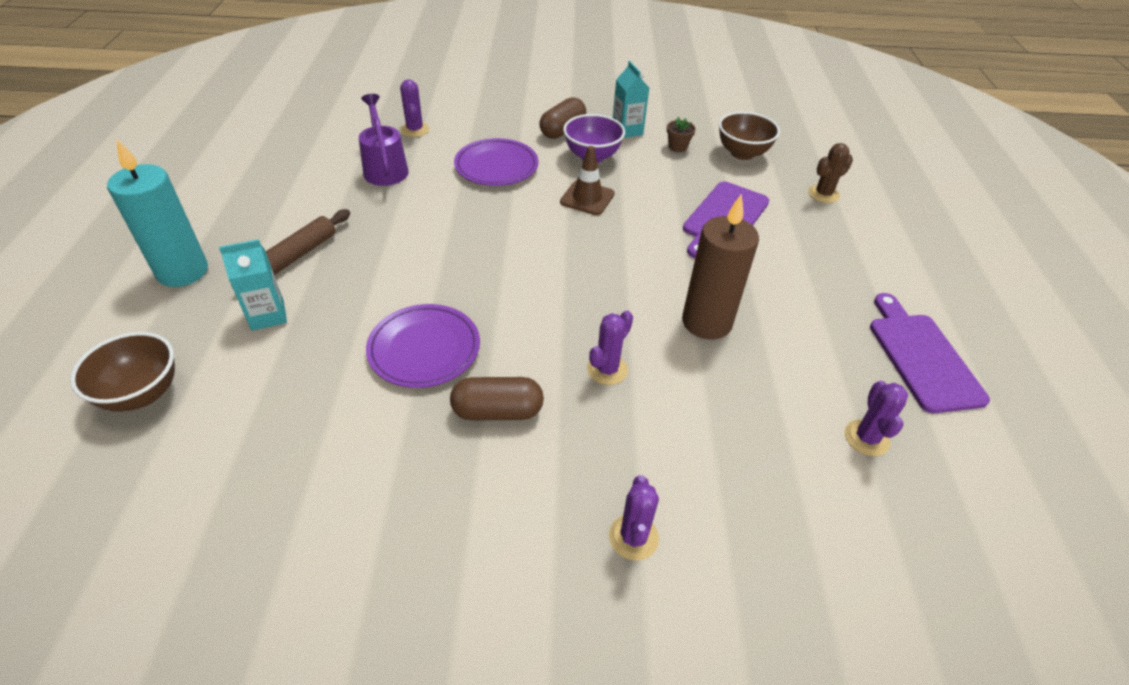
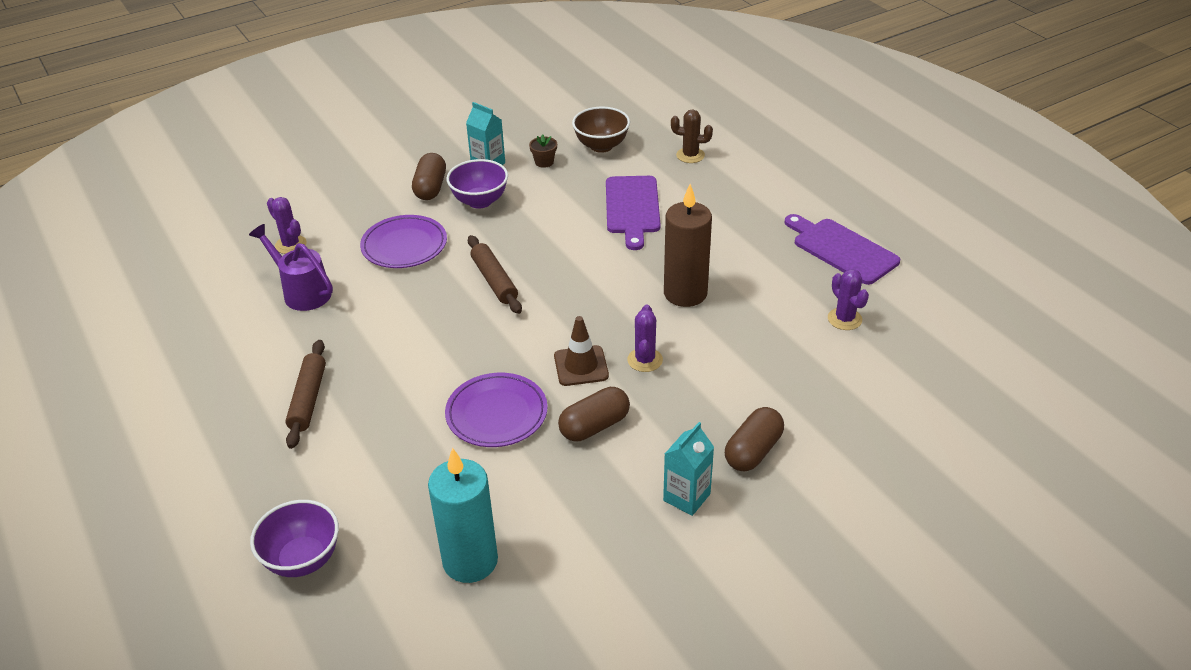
camera: 30 degrees left, 5 degrees down
brown bowl [70,332,175,412] -> purple bowl [250,500,339,577]
turquoise candle [107,139,208,287] -> turquoise candle moved to [428,447,498,583]
turquoise carton [219,239,287,331] -> turquoise carton moved to [663,422,714,516]
brown traffic cone [560,146,615,215] -> brown traffic cone moved to [554,316,609,386]
purple cactus [609,475,659,560] -> brown capsule [725,407,784,471]
brown cactus [808,143,853,203] -> brown cactus turned 75 degrees clockwise [671,109,713,163]
none -> brown rolling pin [468,235,522,314]

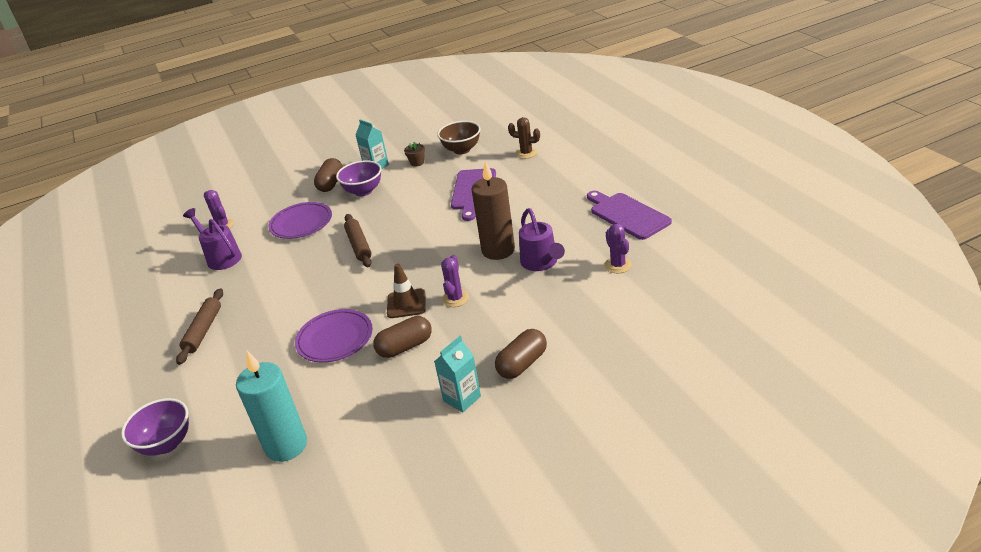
camera: 10 degrees right, 5 degrees down
none -> purple watering can [519,208,565,271]

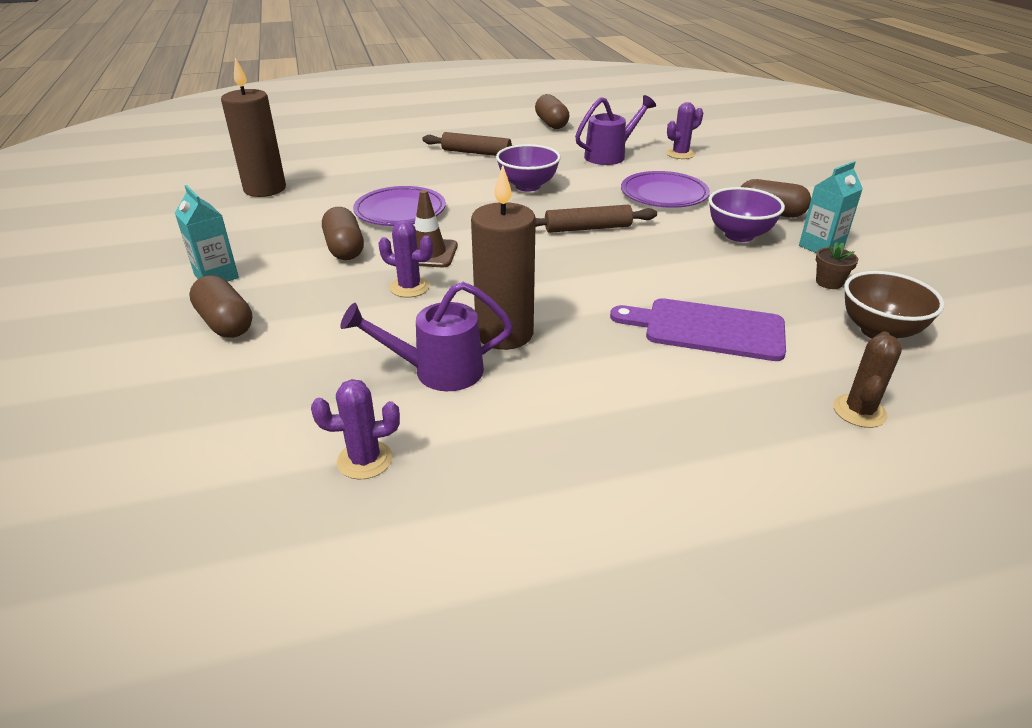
camera: 95 degrees right, 0 degrees up
purple bowl [121,398,189,455] -> purple bowl moved to [496,144,561,191]
turquoise candle [236,351,307,462] -> brown candle [221,57,286,197]
purple cutting board [587,191,672,240] -> none
none -> brown capsule [535,94,569,129]

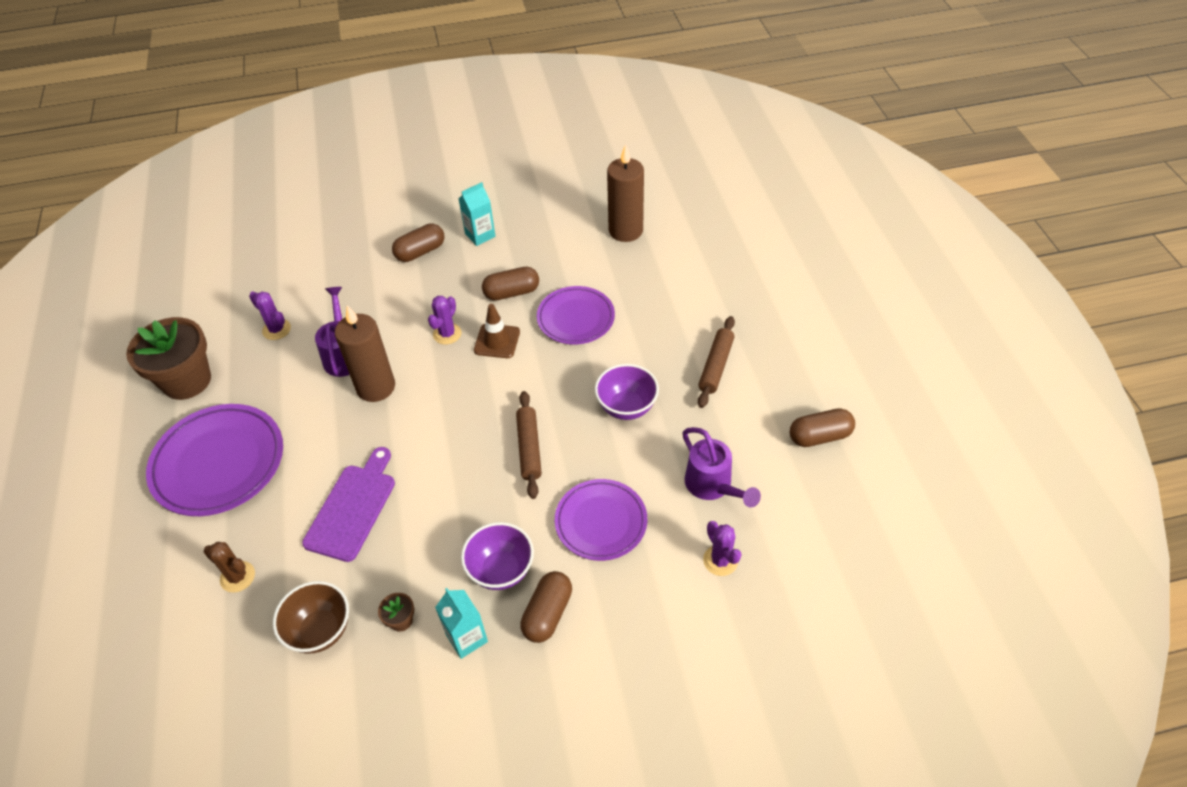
camera: 95 degrees right, 15 degrees up
purple cactus [311,379,400,479] -> purple cactus turned 45 degrees counterclockwise [249,292,291,340]
none -> brown flower pot [126,317,211,400]
none -> purple plate [146,404,283,516]

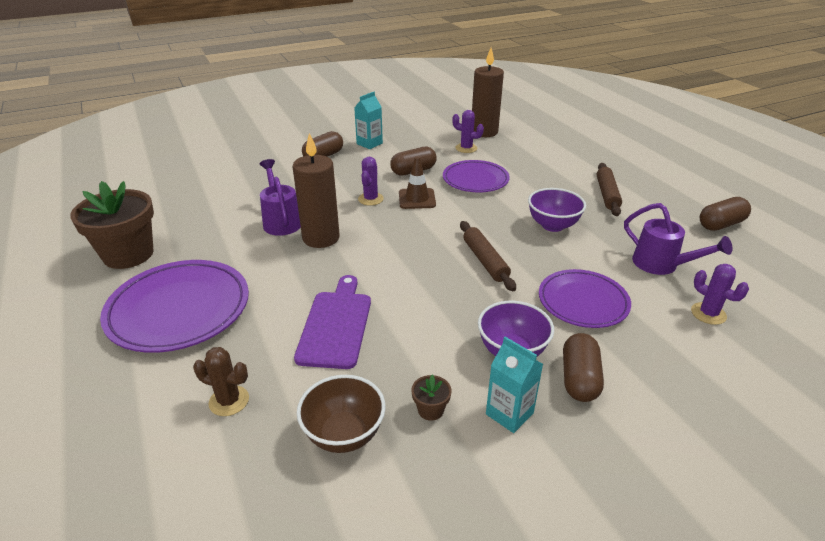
camera: 15 degrees left, 15 degrees down
purple cactus [249,292,291,340] -> purple cactus moved to [452,110,484,153]

